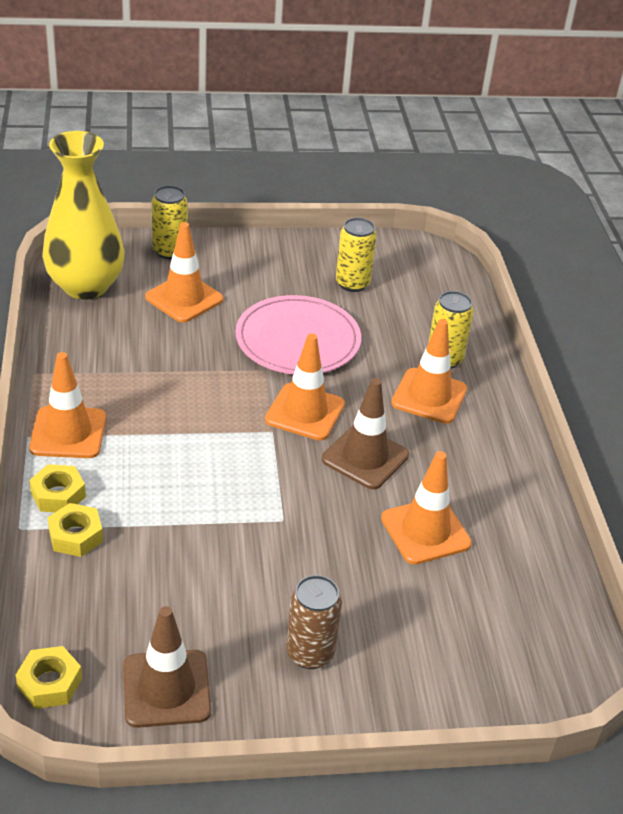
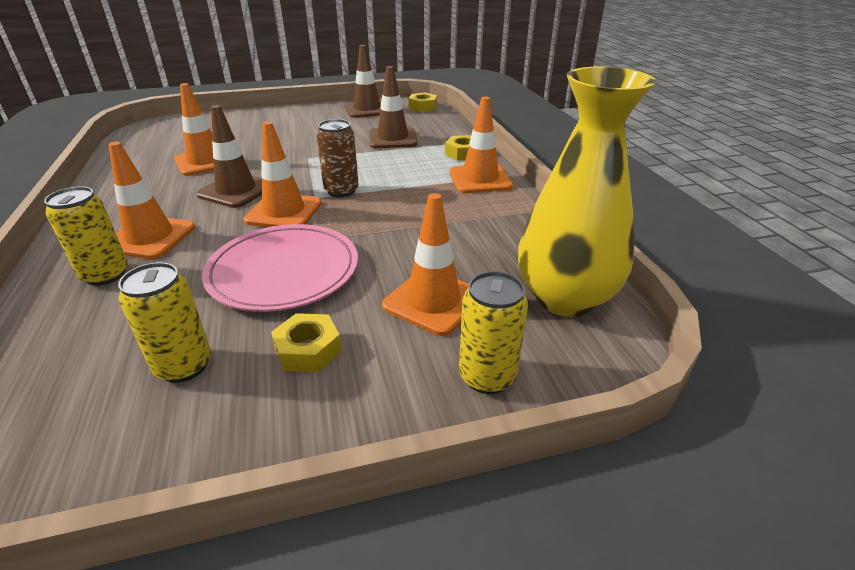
camera: 175 degrees right, 5 degrees down
yellow nut [48,503,103,557] -> yellow nut moved to [271,313,342,372]
brown can [286,575,342,669] -> brown can moved to [316,119,359,197]
none -> brown traffic cone [369,66,418,148]

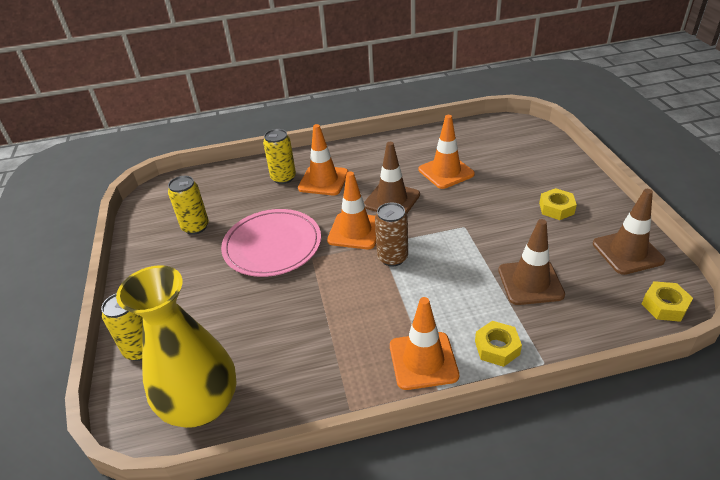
camera: 95 degrees right, 5 degrees up
yellow nut [271,313,342,372] -> yellow nut moved to [539,188,577,220]
orange traffic cone [382,193,469,336] -> none

